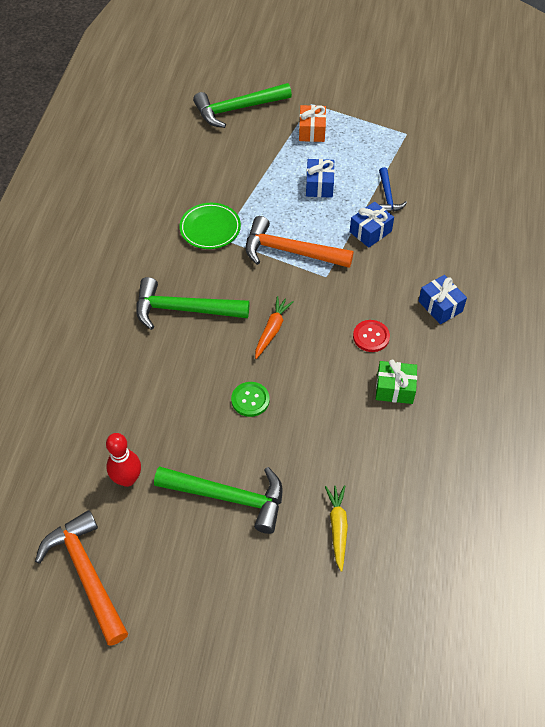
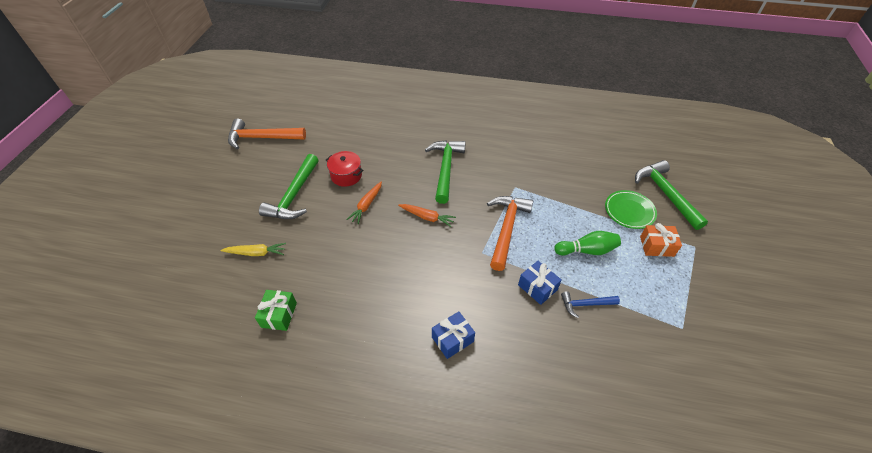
camera: 90 degrees right, 5 degrees down
orange hammer [35,510,128,646] -> orange hammer turned 150 degrees counterclockwise [228,119,306,149]
red bowling pin [106,433,141,487] -> none
green plate [179,203,241,249] -> green plate moved to [605,190,657,229]
green button [231,382,270,417] -> orange carrot [346,181,382,224]
blue gift [306,159,335,198] -> green bowling pin [554,231,621,256]
red button [353,320,390,352] -> none
green gift [376,360,417,404] -> green gift moved to [255,290,297,331]
none -> red pot [326,151,363,187]

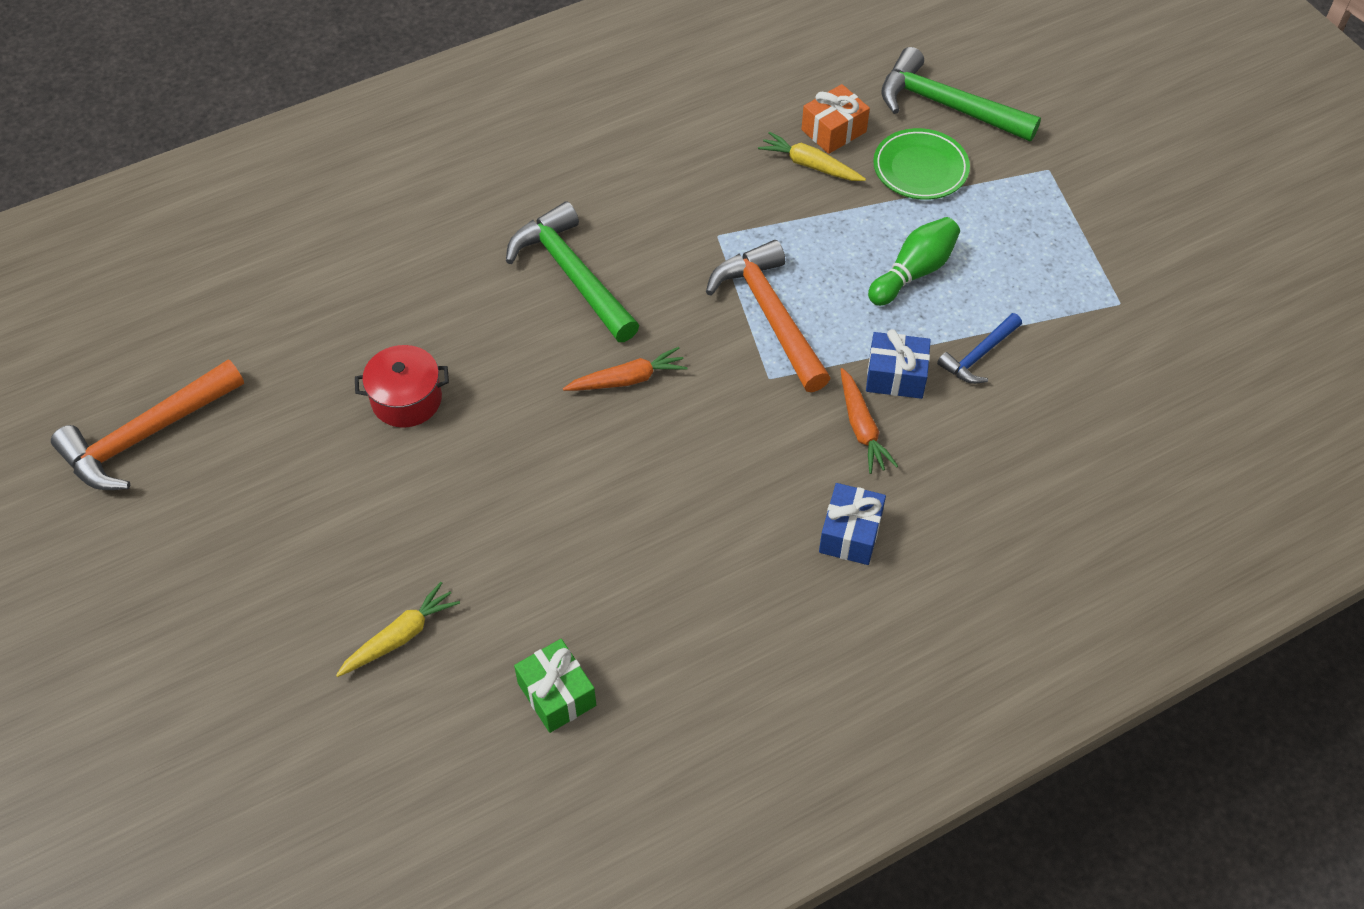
camera: 40 degrees left, 5 degrees up
green hammer [259,154,319,219] -> none
orange carrot [346,181,382,224] -> orange carrot moved to [840,368,898,474]
orange gift [640,223,682,257] -> orange gift moved to [801,84,870,154]
none -> yellow carrot [758,132,866,181]

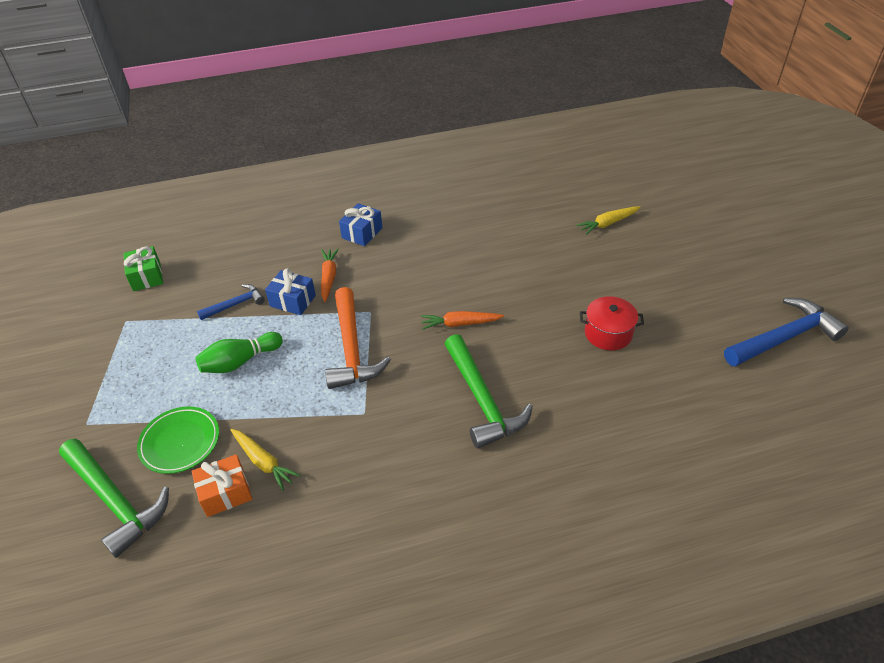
camera: 165 degrees left, 10 degrees down
orange hammer [51,359,244,490] -> blue hammer [724,298,849,367]
green gift [514,639,596,733] -> green gift moved to [123,246,163,291]

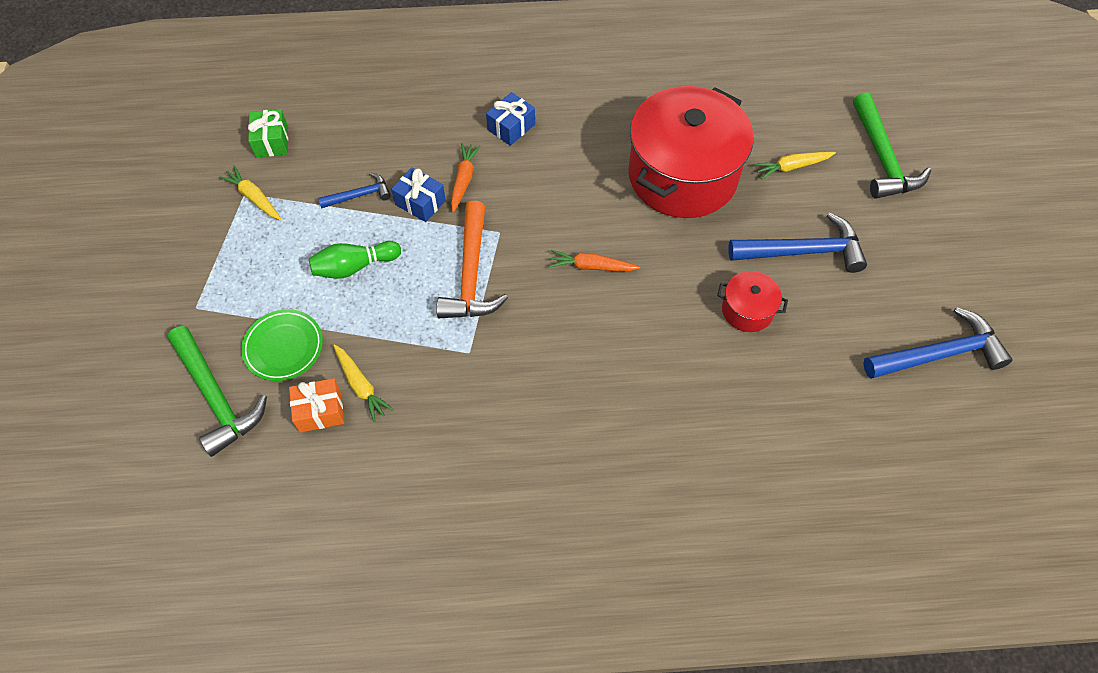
camera: 10 degrees right, 15 degrees up
green hammer [445,334,533,449] -> green hammer moved to [853,92,931,199]
none -> yellow carrot [219,166,281,220]
none -> red pot [628,86,754,218]
none -> blue hammer [728,212,867,273]

